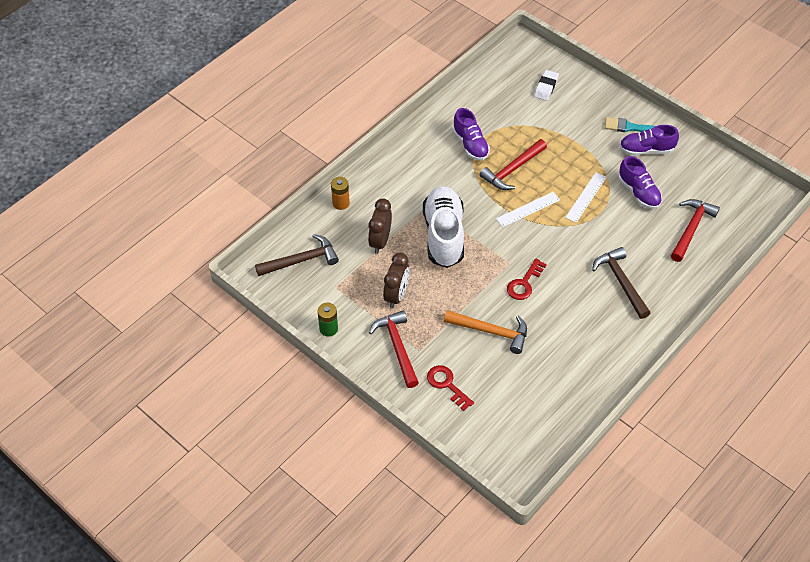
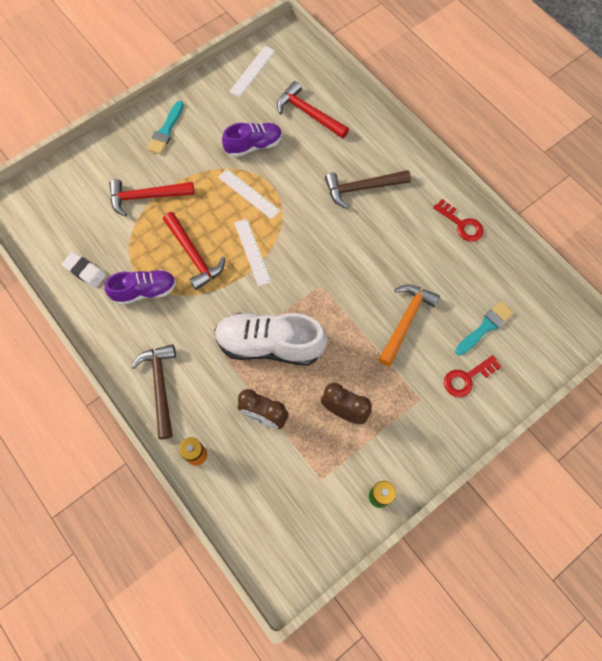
camera: 80 degrees left, 15 degrees up
brown hammer [255,234,339,276] -> brown hammer moved to [131,344,176,439]
red hammer [369,310,419,388] -> red hammer moved to [109,179,195,217]
red key [507,259,547,300] -> red key moved to [433,199,484,242]
white eraser [534,70,559,101] -> white eraser moved to [61,252,106,288]
purple shoe [620,125,679,156] -> none
none -> white ruler [229,46,275,97]
none -> turquoise brush [455,301,514,356]

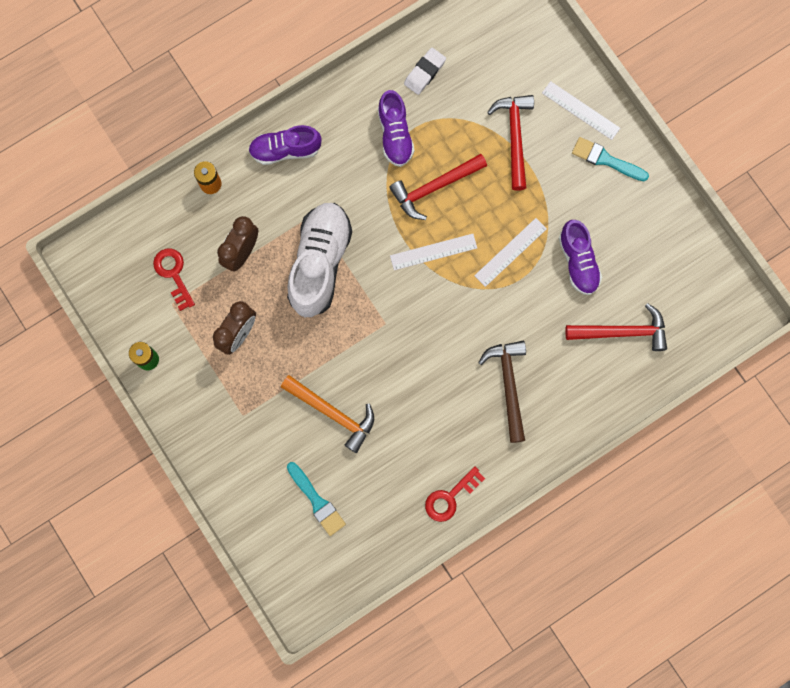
camera: 95 degrees right, 10 degrees up
brown hammer [131,344,176,439] -> purple shoe [248,125,322,165]
white ruler [229,46,275,97] -> white ruler moved to [542,81,620,140]
red hammer [277,81,349,139] -> red hammer turned 45 degrees clockwise [565,303,667,351]
red key [444,355,501,397] -> red key moved to [153,249,195,311]

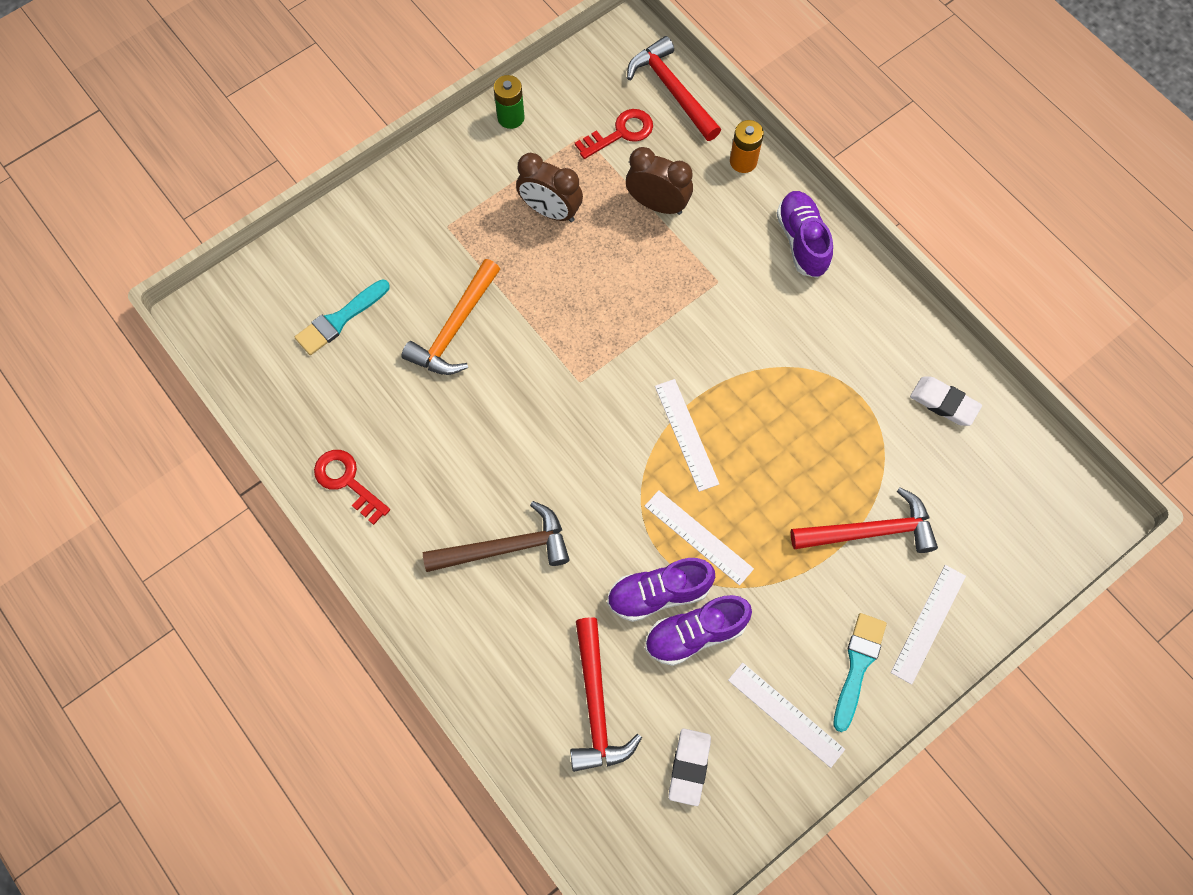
camera: 85 degrees right, 10 degrees down
white shoe [287,203,352,317] -> none
purple shoe [378,90,415,167] -> purple shoe moved to [607,558,715,622]
red hammer [389,154,487,220] -> red hammer moved to [627,36,721,141]
none -> white eraser [668,729,711,806]
none -> white ruler [728,663,845,768]

